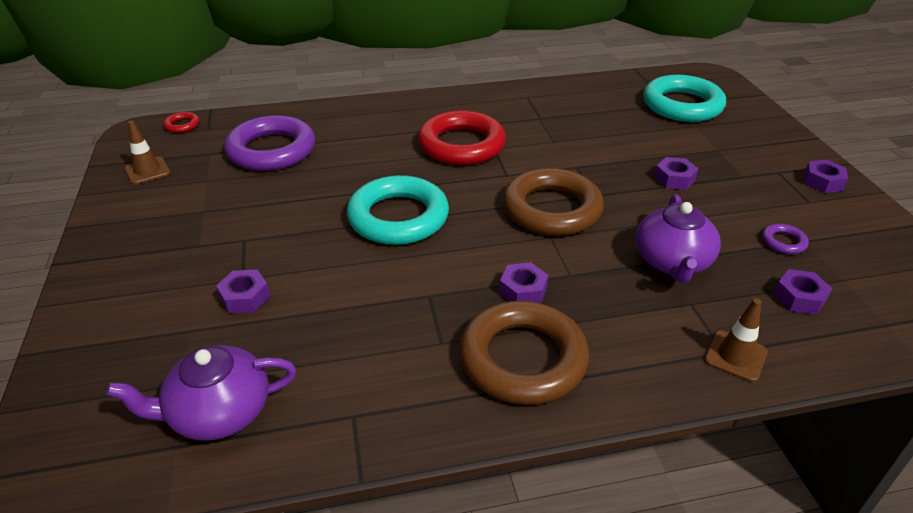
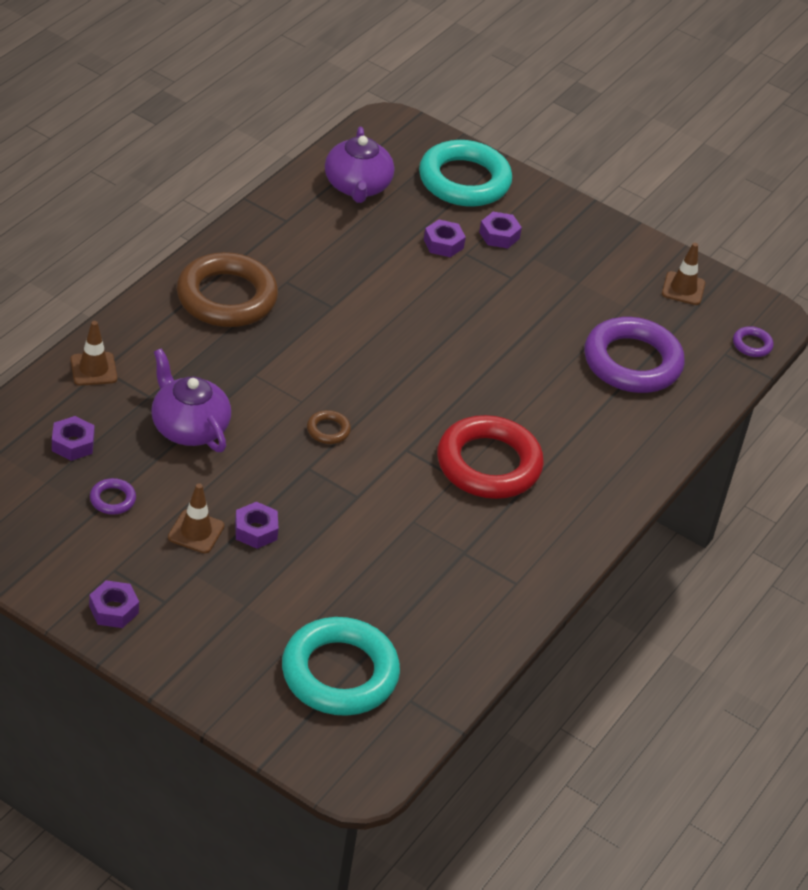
camera: 130 degrees right, 5 degrees up
purple teapot [106,345,296,441] -> purple teapot turned 150 degrees clockwise [325,127,394,203]
red ring [163,112,200,133] -> purple ring [733,326,773,357]
turquoise ring [347,175,449,245] -> turquoise ring moved to [419,140,512,207]
purple nut [499,262,548,303] -> purple nut moved to [479,212,522,248]
brown ring [503,168,604,236] -> brown ring [307,410,351,444], size x0.41
none -> brown traffic cone [168,483,225,553]

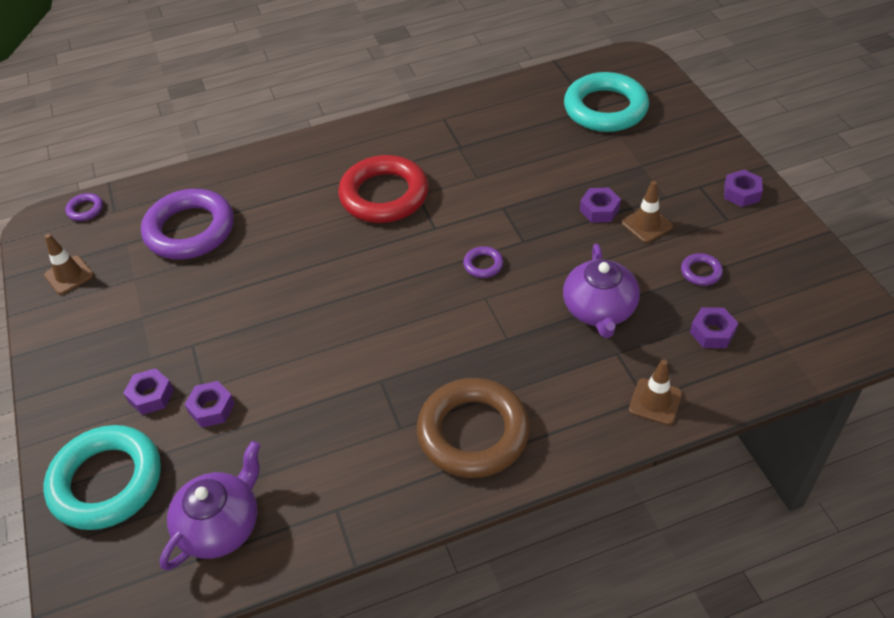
camera: 135 degrees left, 5 degrees up
brown ring [307,410,351,444] -> purple ring [463,246,503,278]

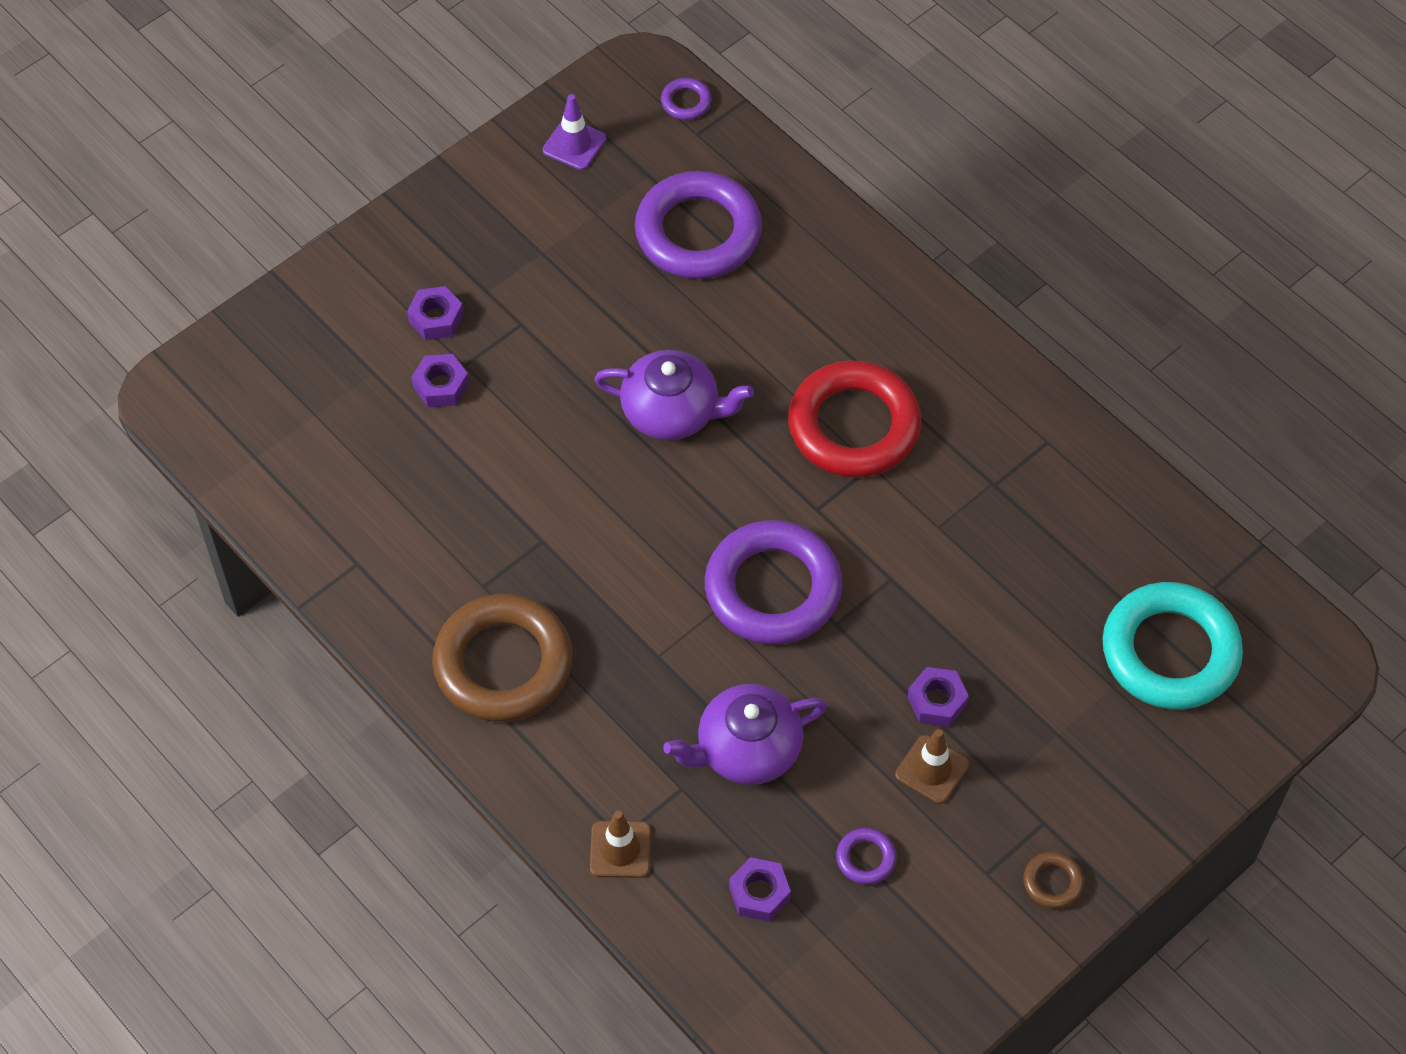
camera: 65 degrees right, 10 degrees up
brown traffic cone [44,234,94,295] -> purple traffic cone [543,94,606,170]
turquoise ring [44,425,161,530] -> none
purple teapot [160,441,261,570] -> purple teapot moved to [594,350,754,440]
purple ring [463,246,503,278] -> purple ring [705,520,842,645], size x2.43
purple nut [724,170,763,207] -> brown ring [1023,852,1084,909]

